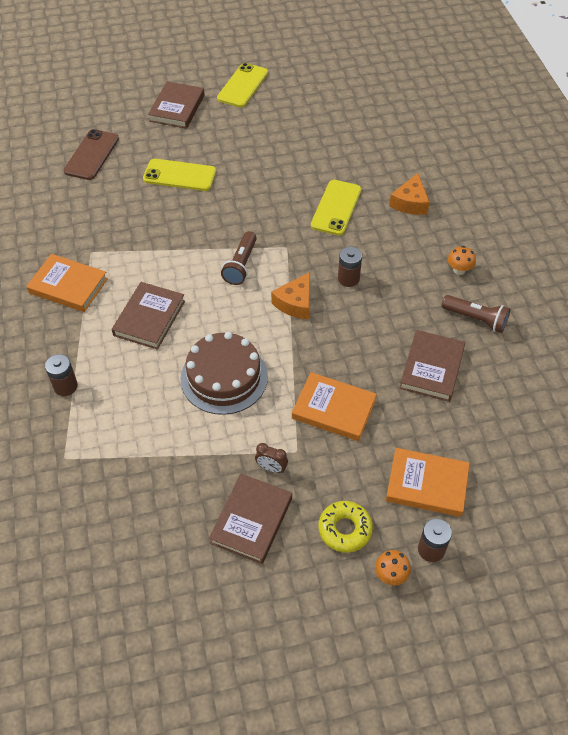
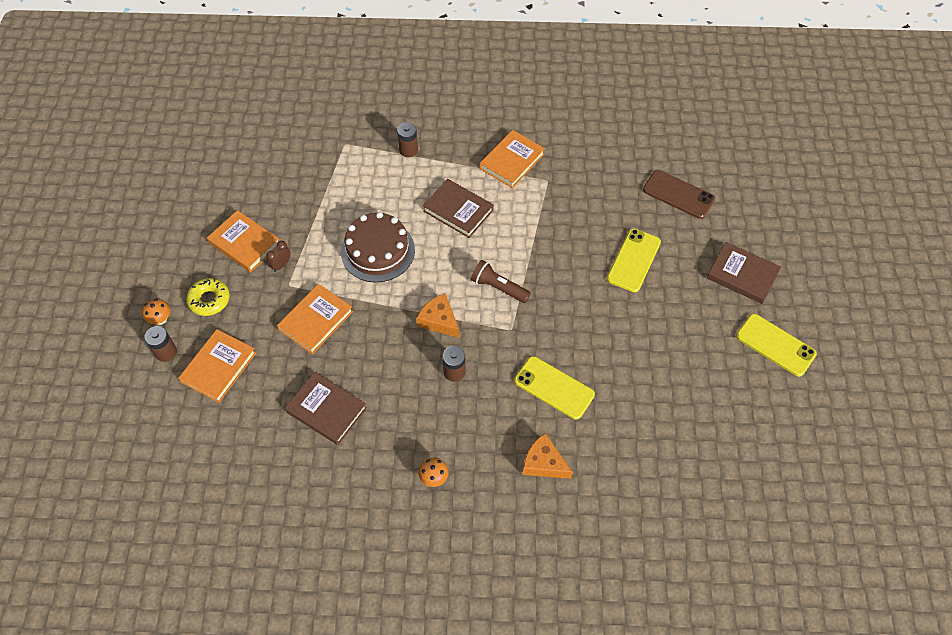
camera: 105 degrees right, 5 degrees up
brown book [209,474,292,564] -> orange book [207,210,279,272]
brown flashlight [442,295,510,333] -> none

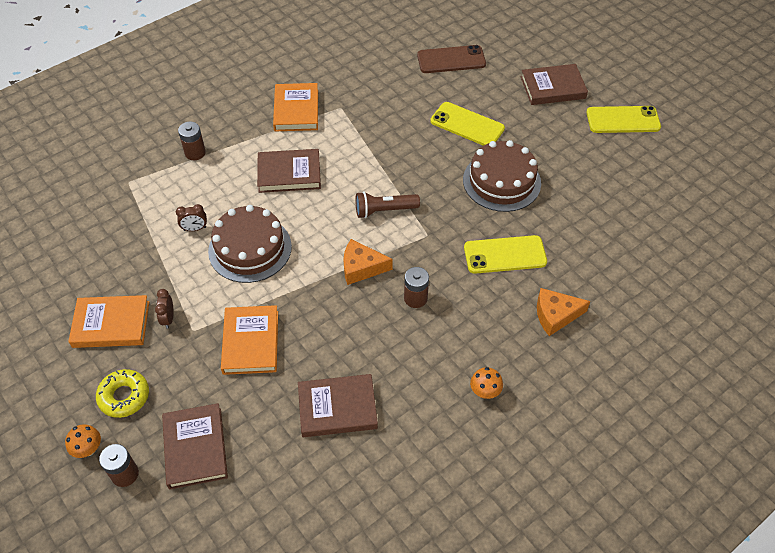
camera: 40 degrees left, 5 degrees down
orange book [178,329,256,403] -> brown book [162,403,228,489]
yellow phone [607,229,661,292] -> yellow phone turned 45 degrees counterclockwise [431,102,505,146]
none -> brown clock [176,204,207,231]
none -> brown cake [463,140,541,212]

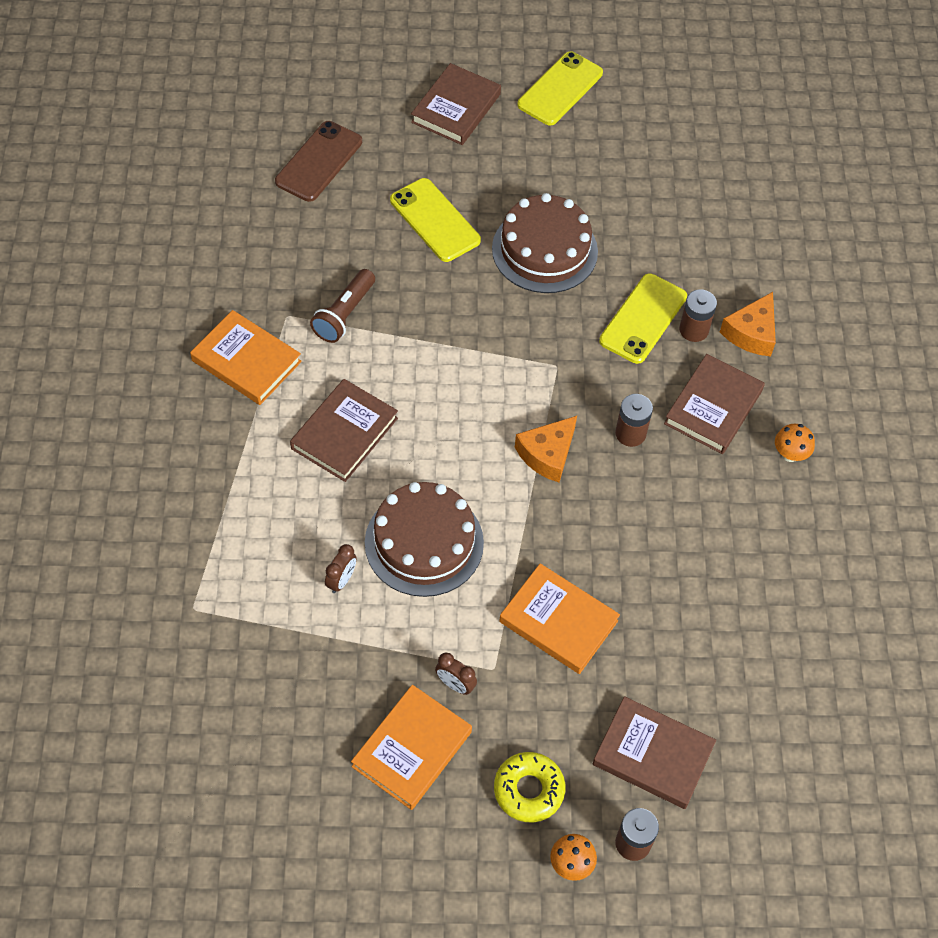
camera: 55 degrees left, 5 degrees up
brown battery [178,121,206,160] -> brown battery moved to [679,289,717,342]
brown book [298,374,378,437] -> brown book moved to [664,354,765,454]
brown flashlight [355,191,420,218] -> brown flashlight moved to [310,269,375,343]
yellow phone [431,102,505,146] -> yellow phone turned 75 degrees clockwise [390,178,481,262]

